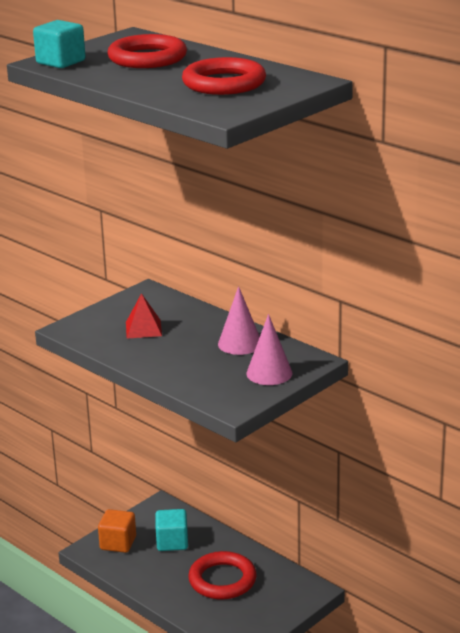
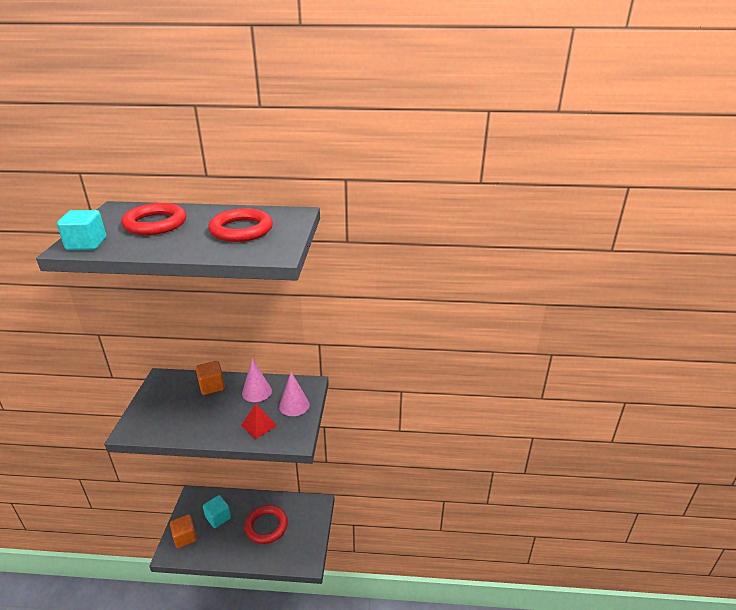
camera: 40 degrees left, 5 degrees up
red pyramid [126,293,162,339] -> red pyramid moved to [241,404,277,439]
none -> orange cube [196,361,225,395]

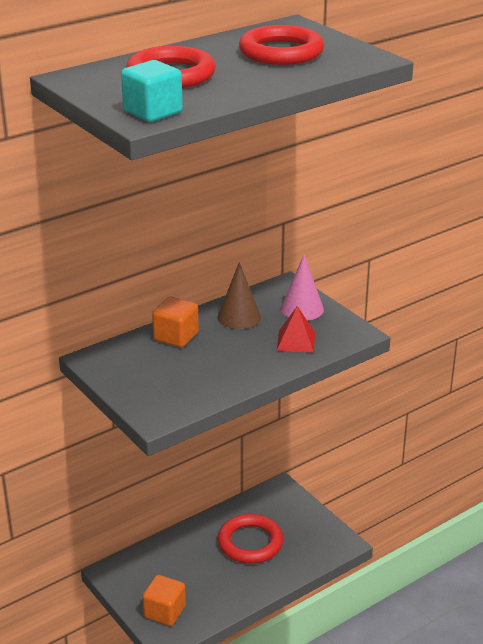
camera: 40 degrees left, 0 degrees up
turquoise cube [203,495,231,528] -> none
pink cone [242,359,272,402] -> brown cone [218,262,261,329]

